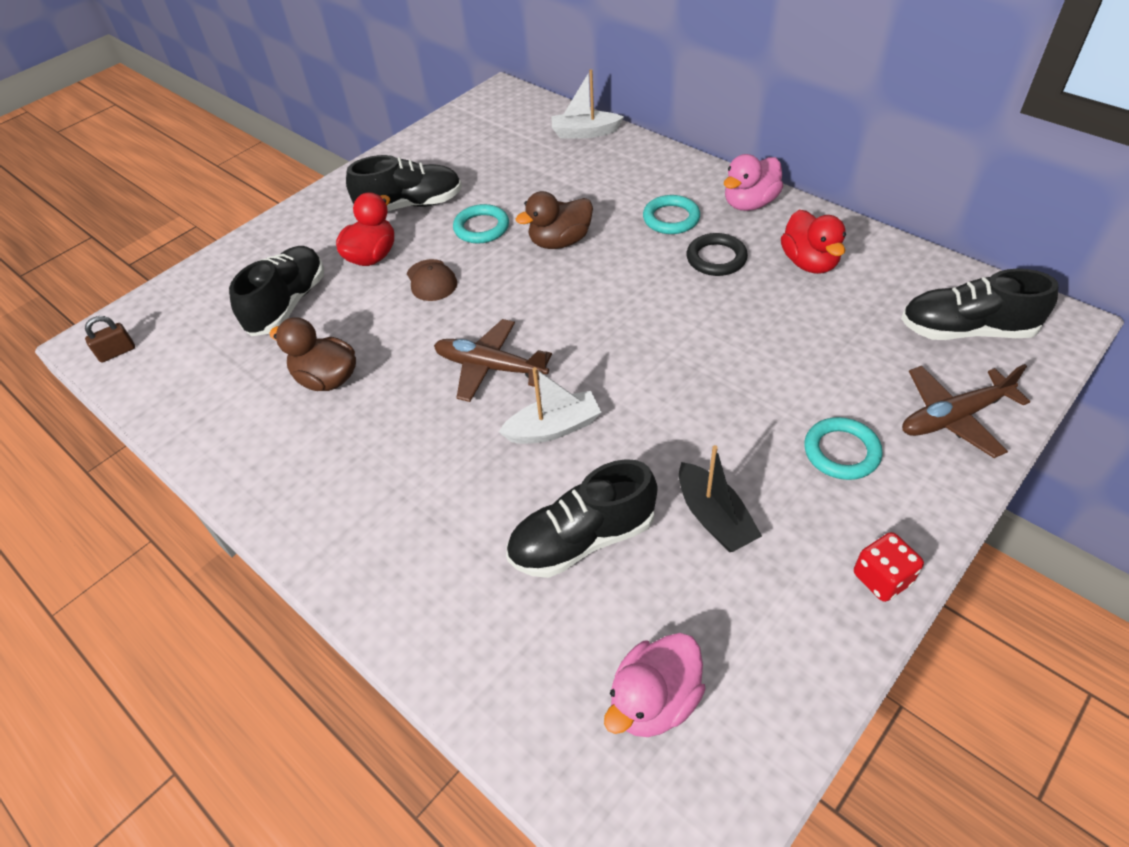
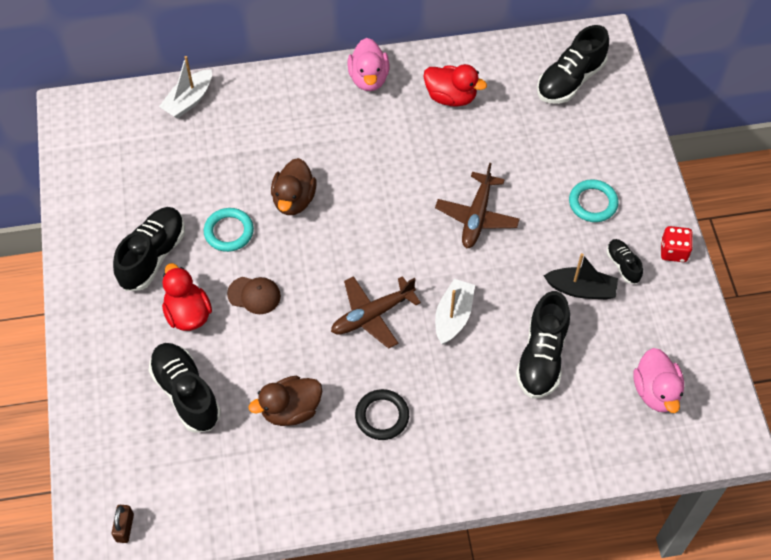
camera: 55 degrees left, 10 degrees up
turquoise ring [643,195,700,234] -> none
black ring [687,233,748,276] -> black ring moved to [355,389,409,440]
brown plane [902,364,1030,458] -> brown plane moved to [435,163,520,249]
none -> black shoe [606,239,643,284]

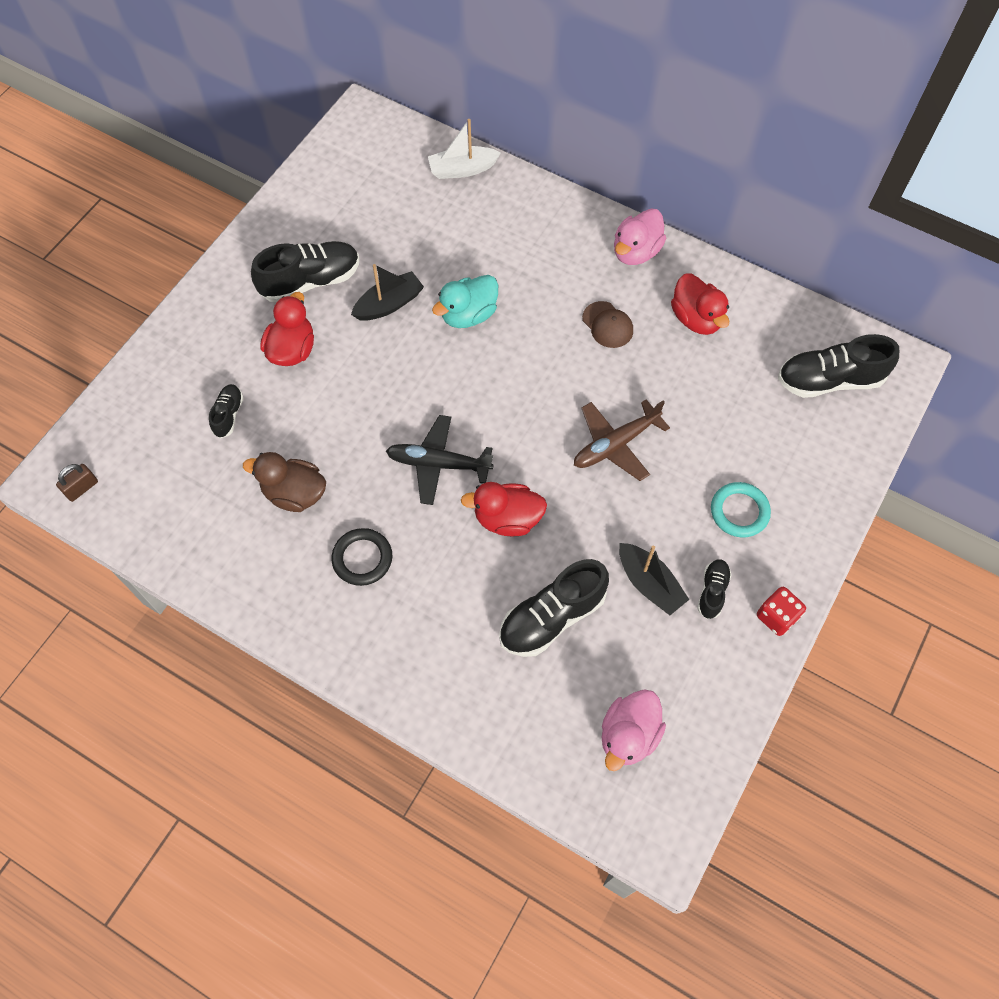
camera: 40 degrees right, 5 degrees up
black shoe [149,343,221,433] -> black shoe [209,384,243,438], size x0.52
turquoise ring [204,208,254,252] -> black boat [351,264,424,321]
brown cap [227,277,281,314] -> brown cap moved to [582,301,633,348]
brown duck [271,158,317,215] -> turquoise duck [432,275,498,328]
brown plane [331,276,421,349] -> black plane [386,415,494,505]
white boat [435,279,475,344] -> red duck [461,482,547,537]

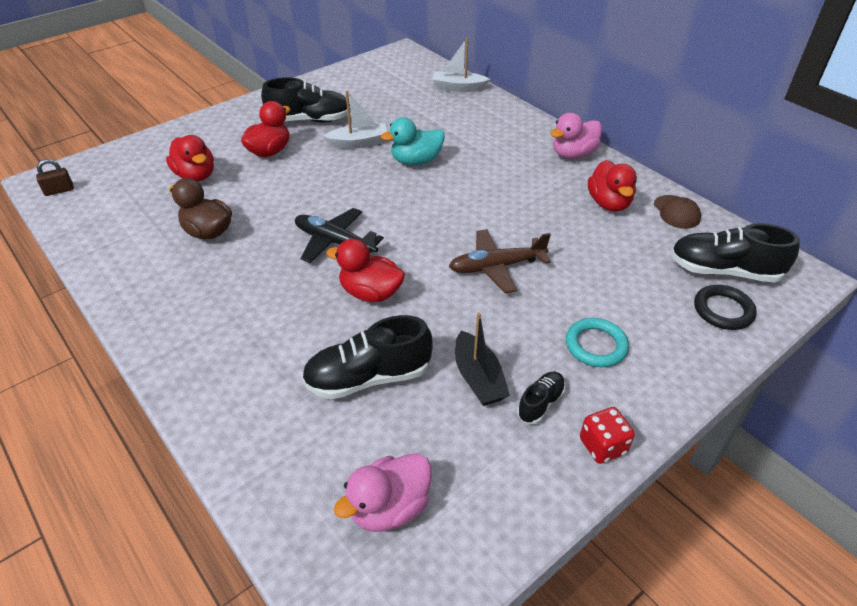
camera: 20 degrees right, 20 degrees down
black shoe [209,384,243,438] -> red duck [166,135,214,182]
black ring [331,528,392,586] -> black ring moved to [694,285,757,330]
black boat [351,264,424,321] -> white boat [323,91,388,149]
brown cap [582,301,633,348] -> brown cap moved to [654,195,701,229]

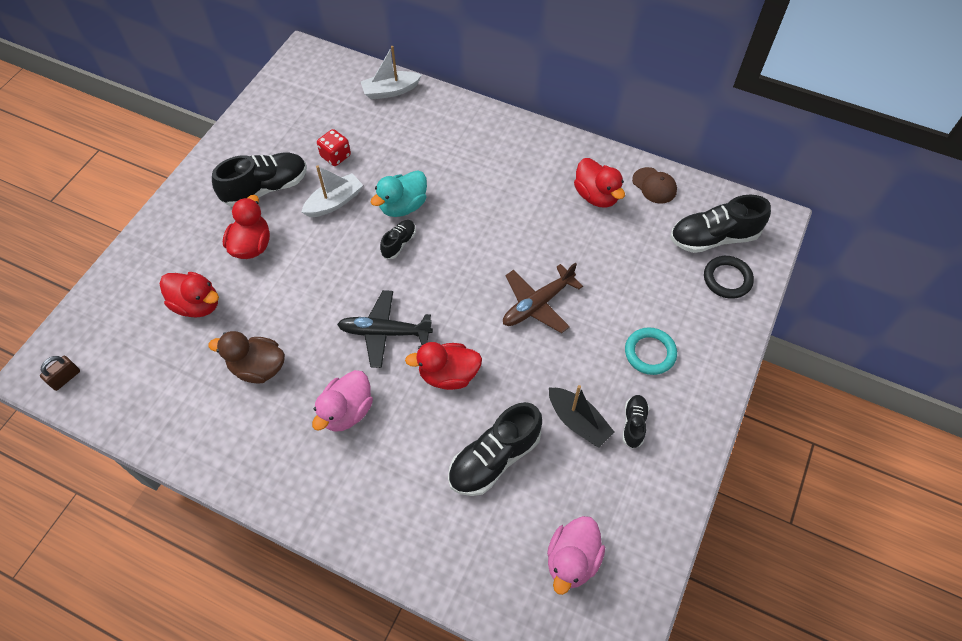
camera: 25 degrees left, 15 degrees up
pink duck [550,113,602,159] -> pink duck moved to [312,370,373,432]
red dice [580,407,635,464] -> red dice moved to [317,129,351,166]
none -> black shoe [380,220,416,259]

